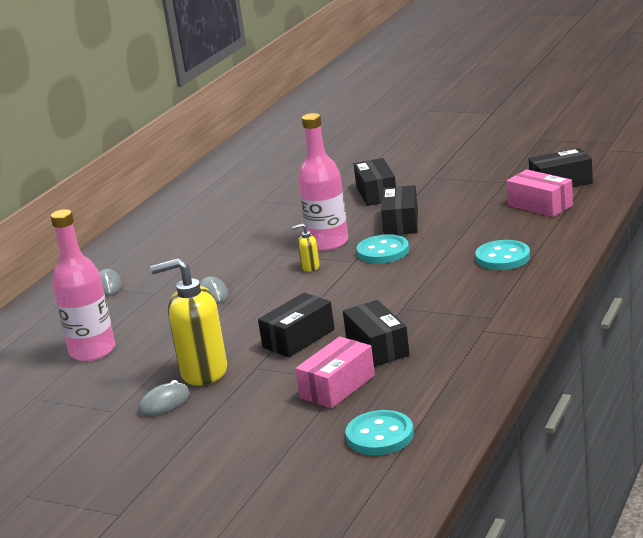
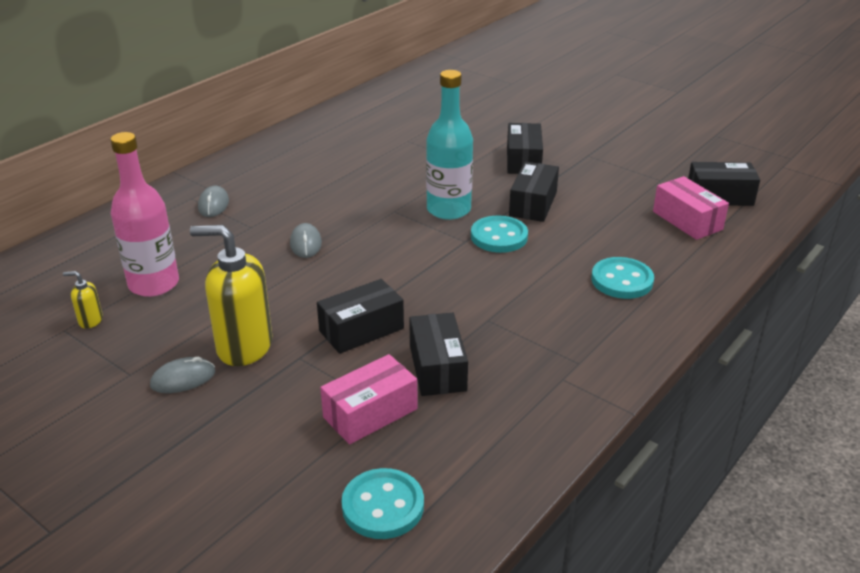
camera: 10 degrees right, 10 degrees up
yellow soap dispenser [292,223,319,272] -> yellow soap dispenser moved to [63,271,103,329]
pink bottle [298,113,348,251] -> turquoise bottle [426,70,473,220]

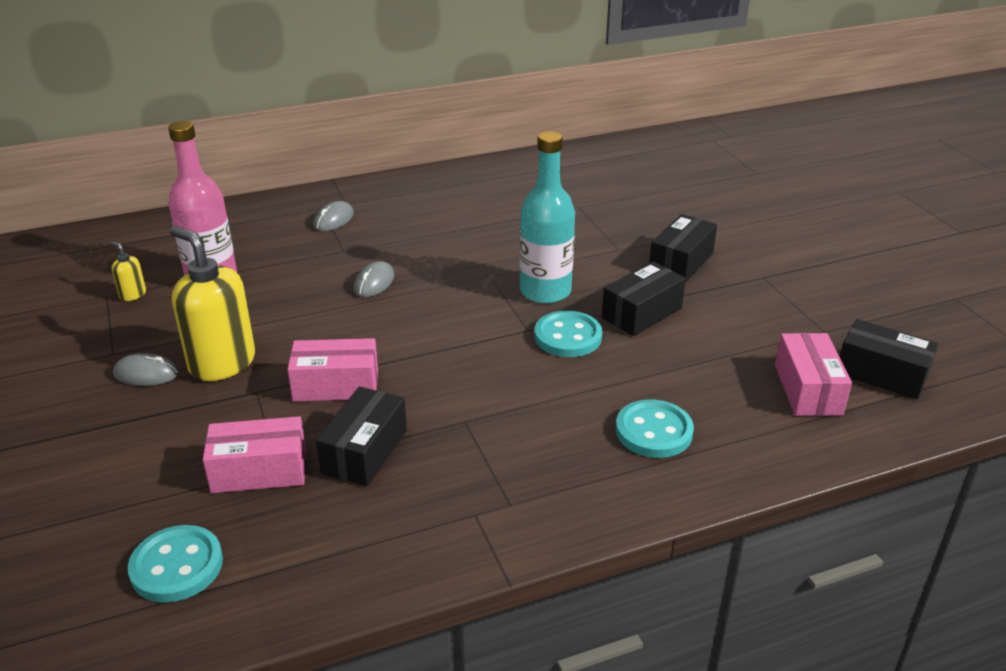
camera: 30 degrees right, 0 degrees up
black box [317,279,404,354] -> pink box [287,338,378,401]

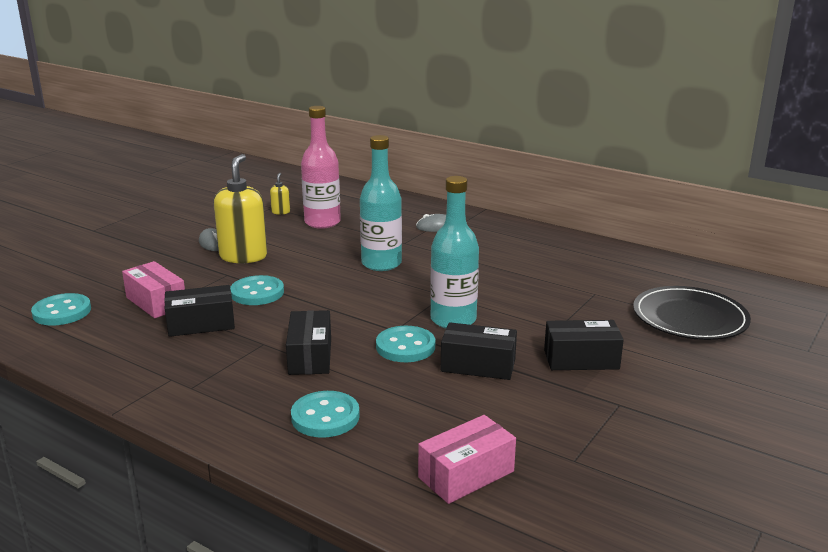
camera: 55 degrees right, 10 degrees down
pink box [287,338,378,401] -> turquoise button [230,275,284,305]
grey mouse [354,261,394,297] -> turquoise bottle [360,135,402,271]
black box [840,319,938,399] -> black box moved to [286,310,331,375]
none -> black plate [633,286,751,340]

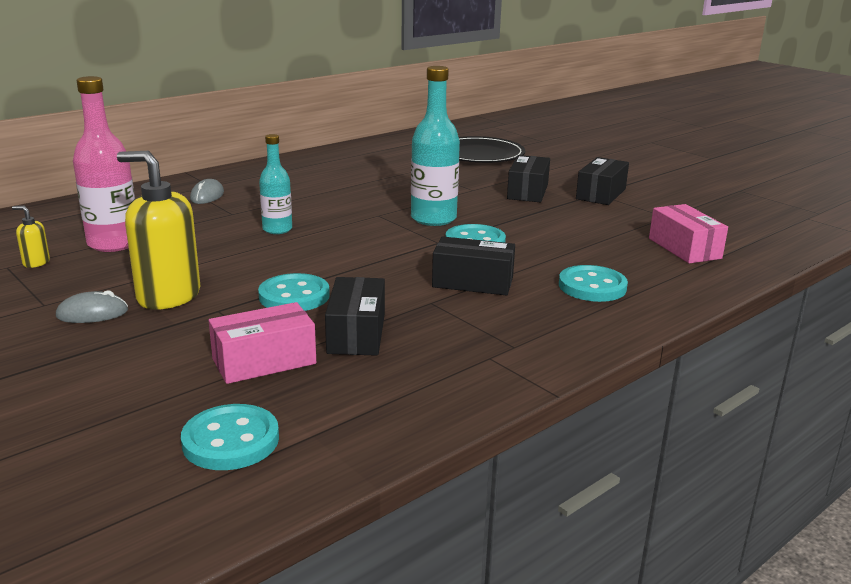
camera: 75 degrees left, 0 degrees up
turquoise bottle [360,135,402,271] -> turquoise bottle [259,134,292,234], size x0.62
black box [441,322,517,380] -> black box moved to [576,157,629,205]

